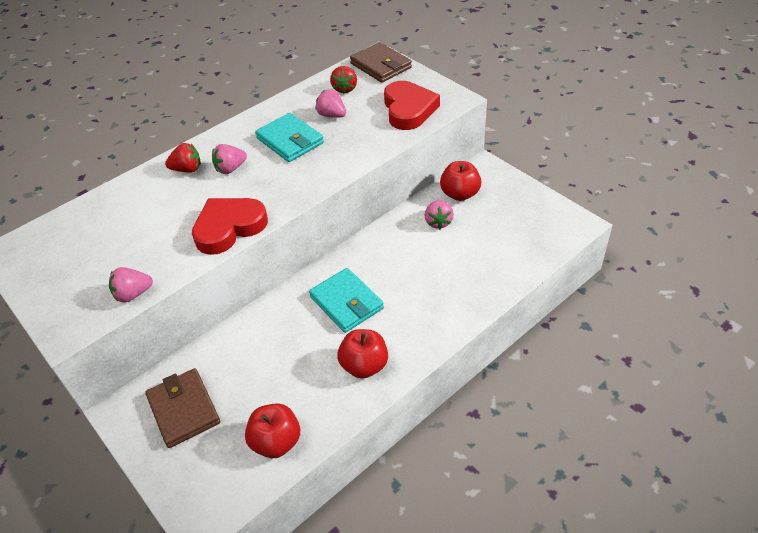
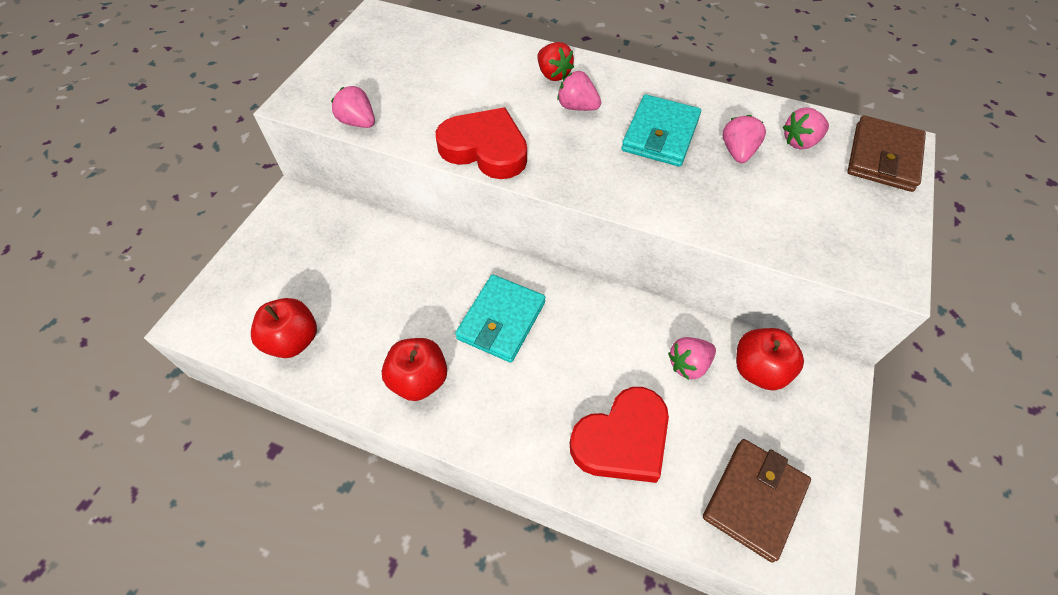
camera: 60 degrees right, 10 degrees up
brown wallet [145,368,221,448] -> brown wallet moved to [703,439,811,563]
red strawberry [330,66,357,93] -> pink strawberry [783,107,829,150]
red heart [384,81,440,130] -> red heart moved to [570,387,669,483]

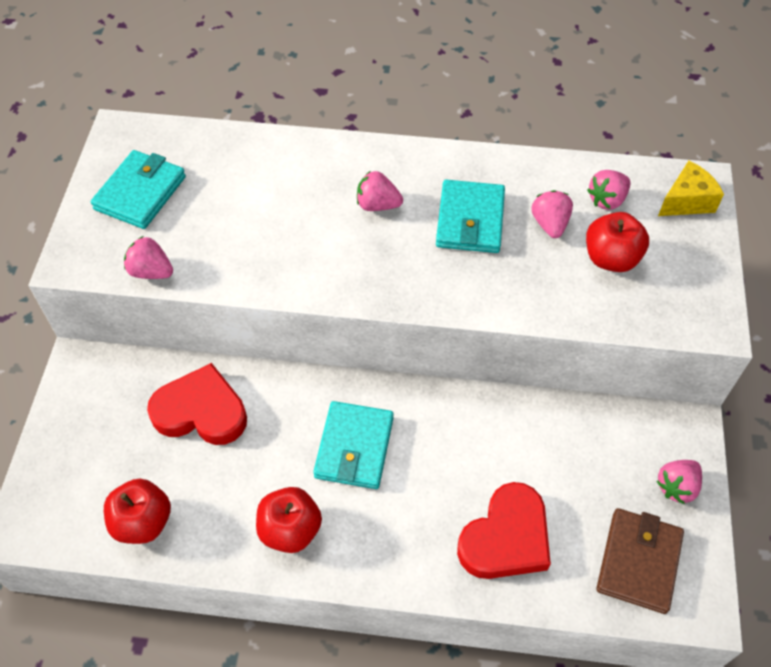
camera: 15 degrees left, 0 degrees up
red heart [436,108,527,179] -> red heart moved to [147,363,247,445]
red strawberry [538,42,574,81] -> none
pink strawberry [668,337,716,380] -> pink strawberry moved to [656,460,702,504]
red apple [736,328,804,390] -> red apple moved to [586,212,649,272]
brown wallet [847,115,926,192] -> yellow cheese [658,161,724,216]
none -> turquoise wallet [91,150,186,229]

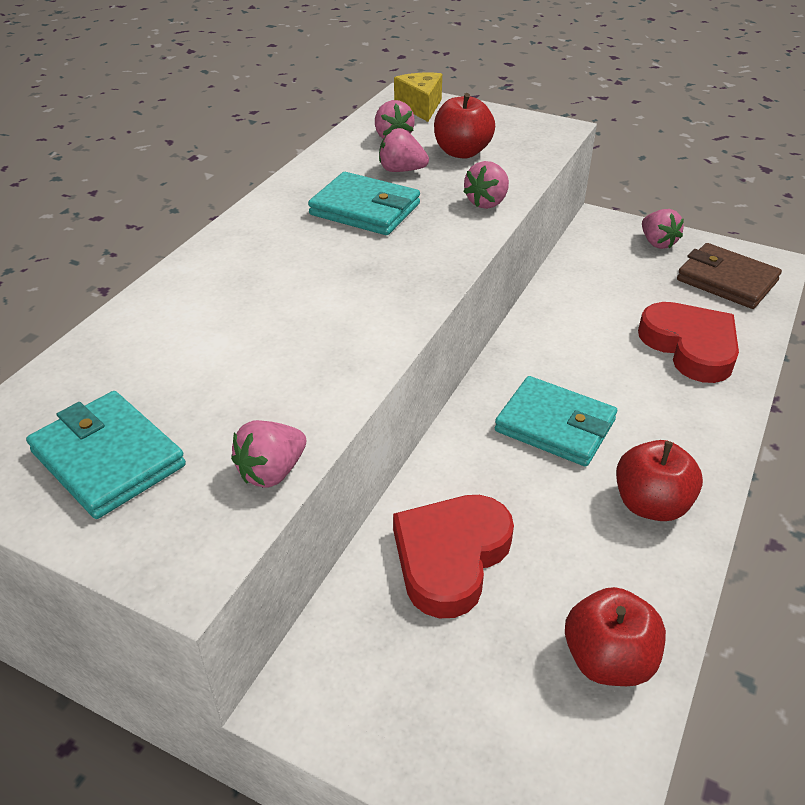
camera: 70 degrees left, 15 degrees down
pink strawberry [357,171,403,211] -> pink strawberry moved to [463,161,509,209]

